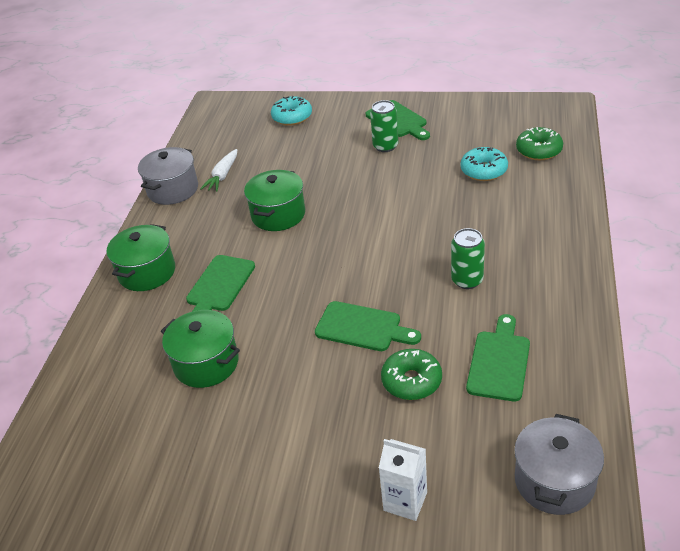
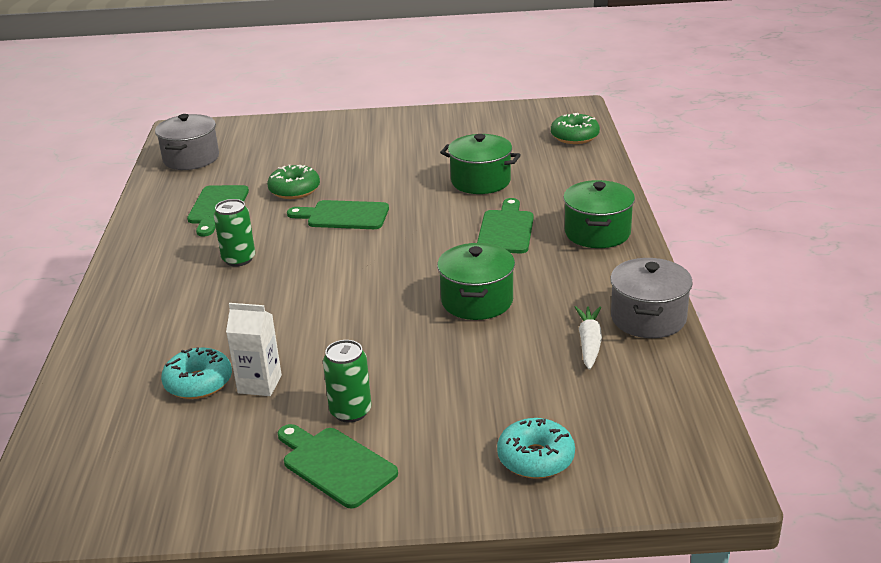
camera: 165 degrees right, 10 degrees down
white carton [379,439,427,521] -> white carton moved to [226,303,282,396]
green donut [516,127,563,160] -> green donut moved to [551,113,600,144]

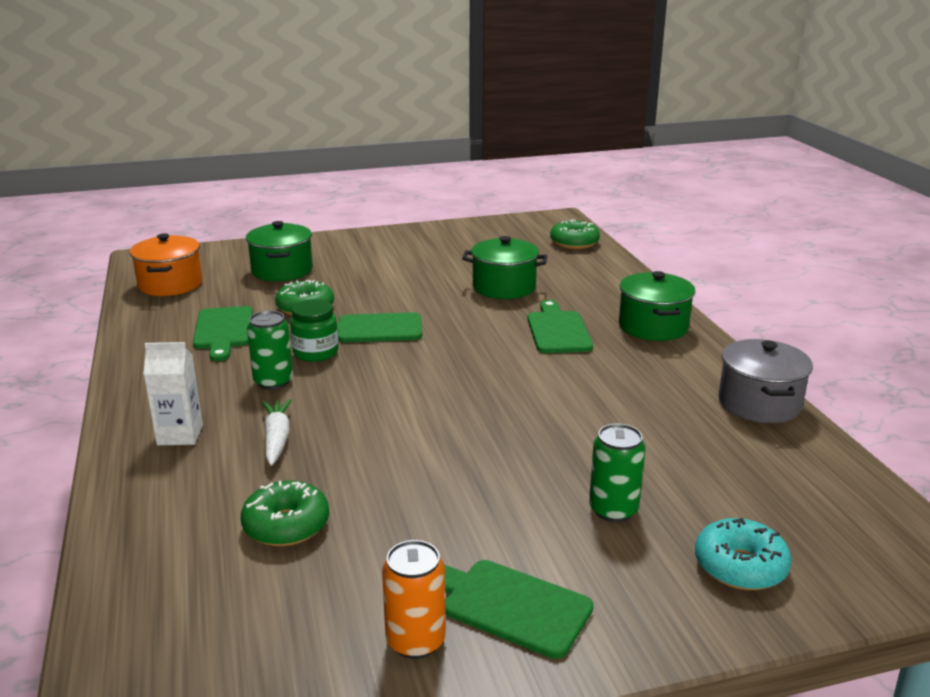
camera: 15 degrees left, 5 degrees down
grey pot [155,114,219,170] -> orange pot [130,233,203,296]
turquoise donut [161,347,232,399] -> green donut [241,481,329,546]
white carton [226,303,282,396] -> white carton moved to [144,342,203,445]
green can [323,340,371,423] -> green can moved to [589,424,646,522]
green pot [437,243,515,320] -> green pot moved to [246,221,313,281]
white carrot [574,306,602,370] -> white carrot moved to [262,399,292,466]
none -> green jar [290,299,338,362]
none -> orange can [382,540,446,659]

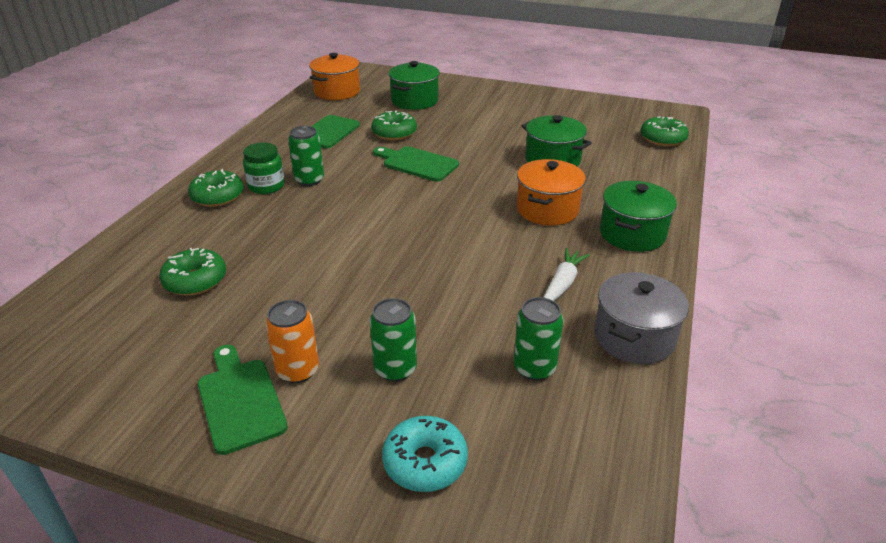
camera: 35 degrees right, 10 degrees up
white carton [144,342,203,445] -> green donut [188,169,244,207]
white carrot [262,399,292,466] -> white carrot moved to [543,248,590,301]
green jar [290,299,338,362] -> green jar moved to [243,142,285,194]
orange can [382,540,446,659] -> orange can moved to [265,300,319,383]
green cutting board [527,300,593,353] -> orange pot [517,159,586,226]
none -> green can [513,297,563,381]

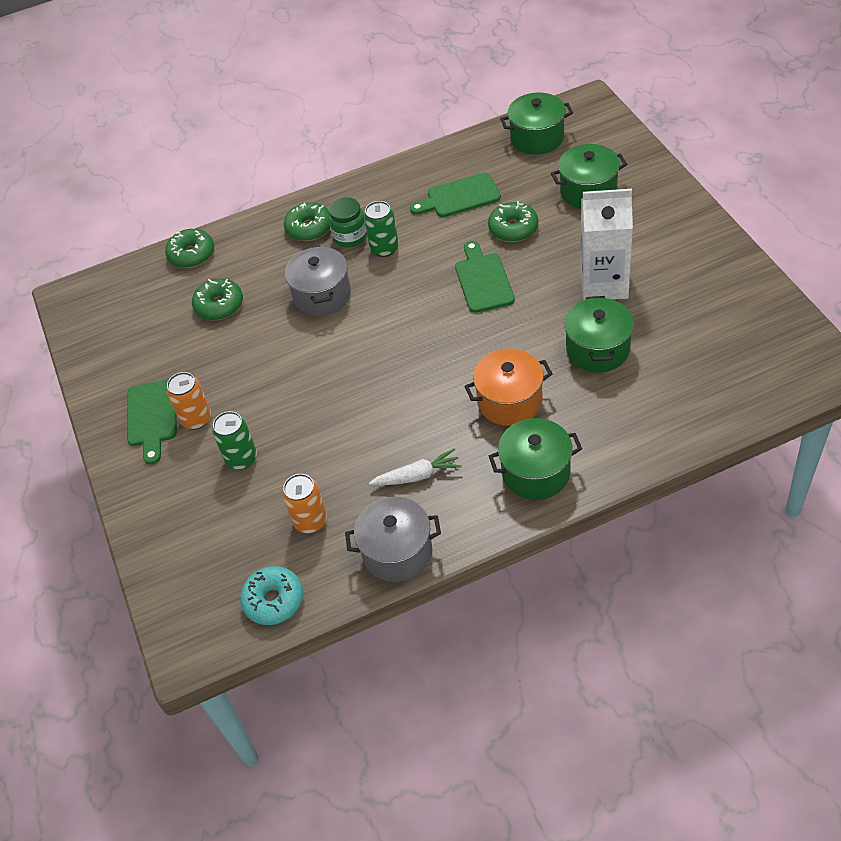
camera: 55 degrees right, 15 degrees up
green cutting board [198,345,288,455] -> green cutting board turned 150 degrees clockwise [127,380,177,464]
orange pot [309,53,360,100] -> green pot [500,92,573,154]
turquoise donut [382,416,468,492] -> turquoise donut moved to [240,566,303,625]
green can [513,297,563,381] -> orange can [282,474,327,533]
green donut [641,116,689,147] -> green donut moved to [165,229,214,268]
none -> grey pot [285,246,351,316]
none -> white carton [581,189,633,300]

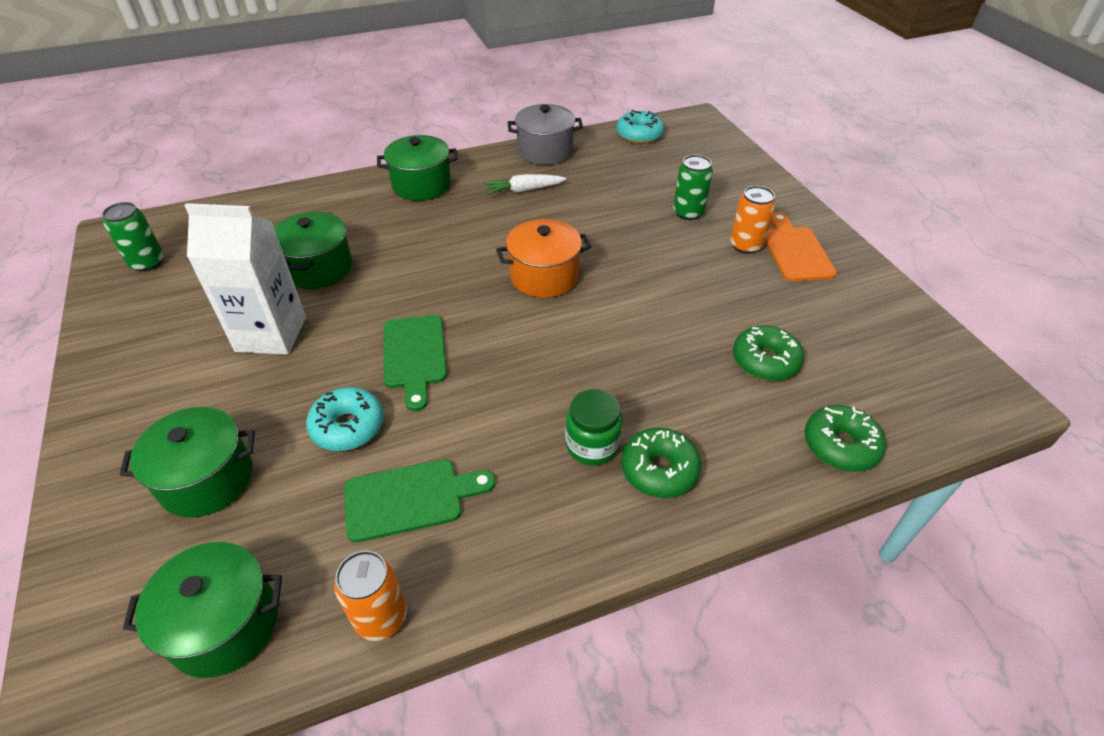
camera: 175 degrees right, 5 degrees down
green cutting board [127,380,177,464] -> orange cutting board [765,212,837,282]
orange can [282,474,327,533] -> orange can moved to [334,550,407,641]
grey pot [285,246,351,316] -> none
green can [364,201,399,257] -> green can moved to [102,202,164,272]
orange pot [464,349,553,426] -> orange pot moved to [496,219,591,298]
green donut [488,201,538,242] -> turquoise donut [306,387,384,451]

